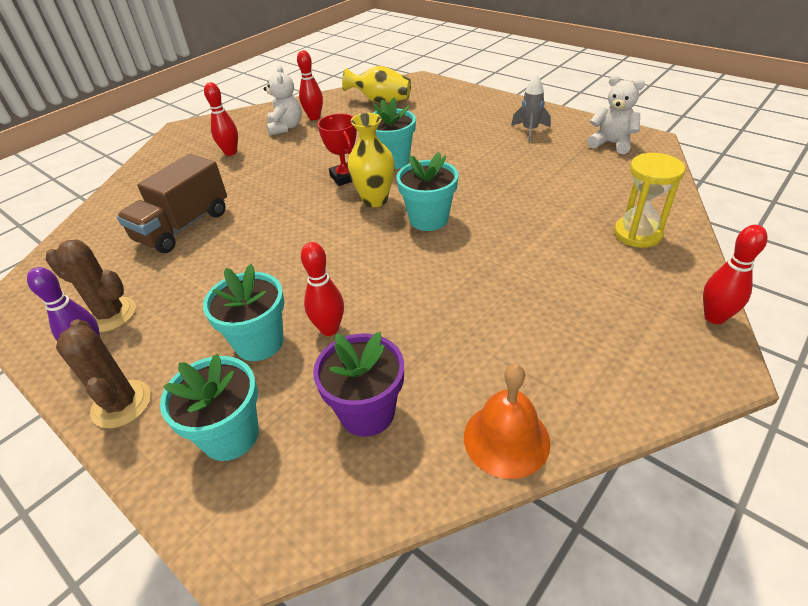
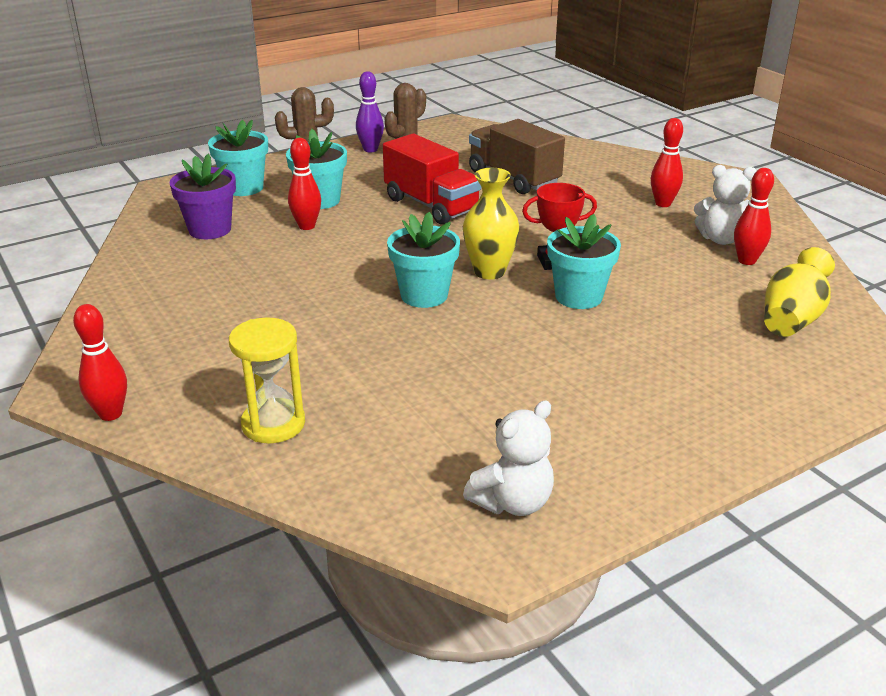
camera: 105 degrees right, 10 degrees down
orange bell [464,364,551,479] -> none
grey rocket [511,74,551,142] -> none
none -> red truck [383,134,481,225]

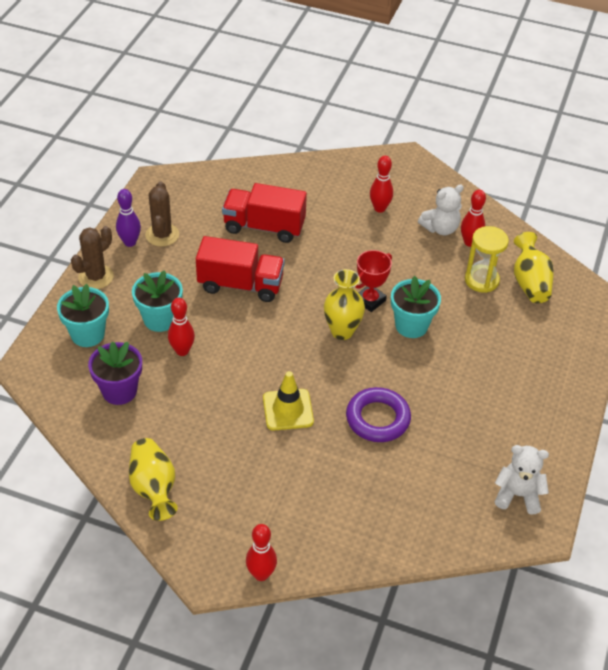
camera: 40 degrees left, 15 degrees up
yellow hourglass [229,317,305,444] -> yellow hourglass moved to [465,226,509,293]
turquoise flower pot [387,212,460,308] -> none
white teddy bear [463,400,554,516] -> white teddy bear turned 90 degrees counterclockwise [495,445,549,514]
brown truck [469,119,565,194] -> red truck [222,183,307,243]
none -> yellow vase [129,438,178,521]
none -> yellow traffic cone [263,371,314,430]
none -> purple ring [346,387,411,442]

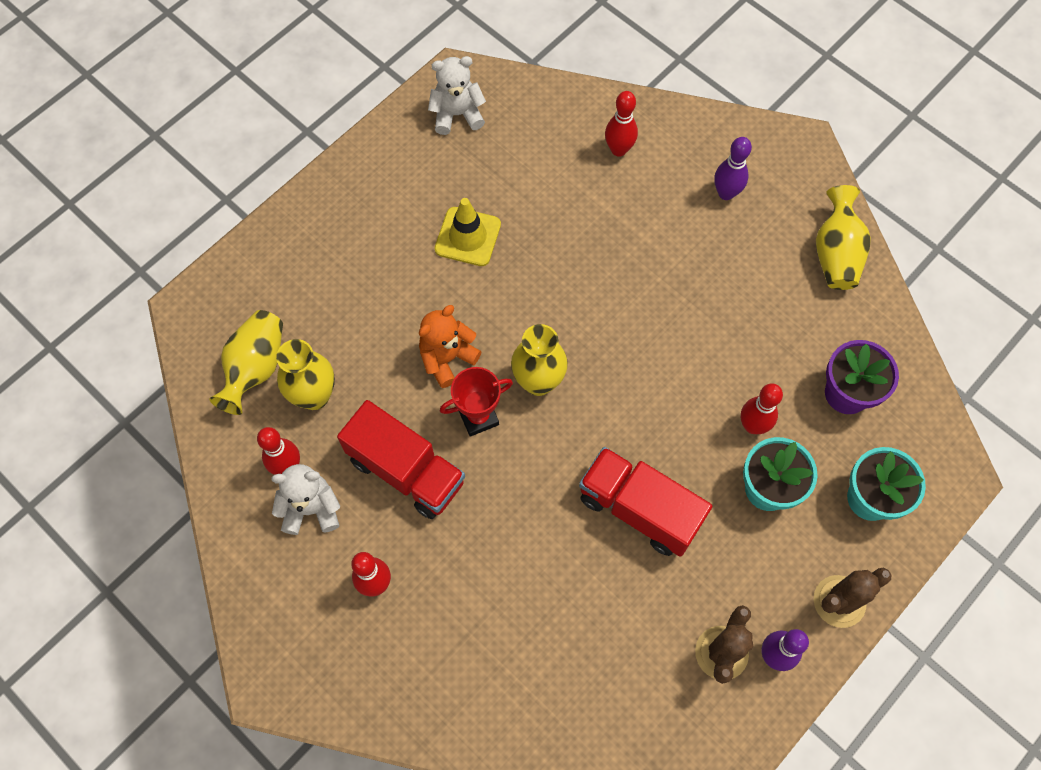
camera: 155 degrees left, 20 degrees up
red truck [222,183,307,243] -> red truck moved to [337,400,465,519]
red bowling pin [246,524,277,581] -> red bowling pin moved to [605,91,638,157]
yellow traffic cone [263,371,314,430] -> yellow traffic cone moved to [435,198,501,266]
purple ring [346,387,411,442] -> none
turquoise flower pot [391,276,441,338] -> orange teddy bear [419,305,482,388]
yellow hourglass [465,226,509,293] -> yellow vase [276,339,335,410]
white teddy bear [495,445,549,514] -> white teddy bear turned 135 degrees clockwise [428,56,486,135]
none -> purple bowling pin [714,137,752,200]

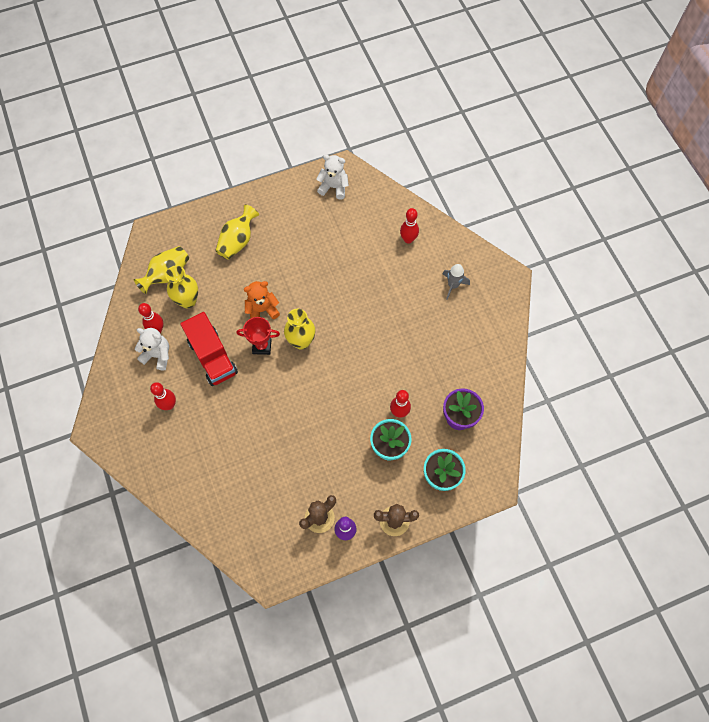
camera: 25 degrees right, 0 degrees up
yellow traffic cone [435,198,501,266] -> none
red truck [579,447,712,557] -> none
purple bowling pin [714,137,752,200] -> grey rocket [442,264,470,300]
yellow vase [816,185,871,290] -> yellow vase moved to [215,204,259,260]

